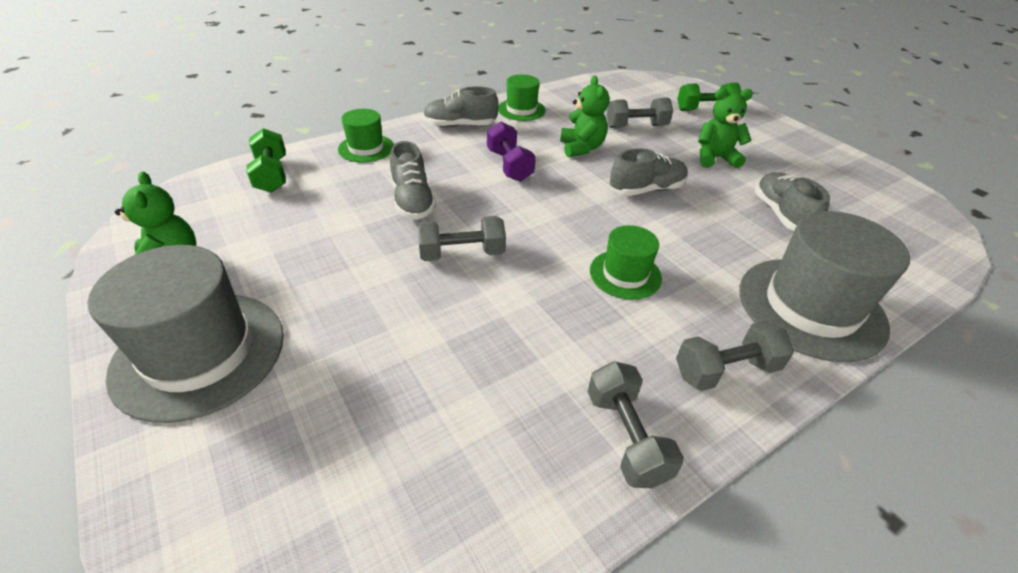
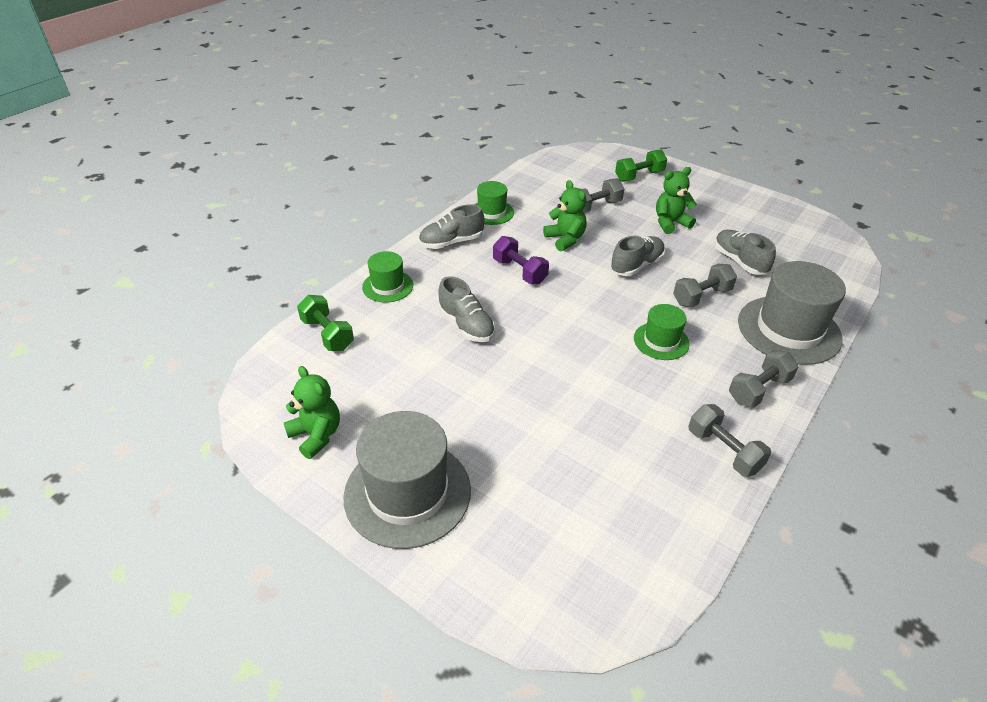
camera: 20 degrees left, 0 degrees up
grey dumbbell [417,216,506,261] -> grey dumbbell moved to [673,264,737,307]

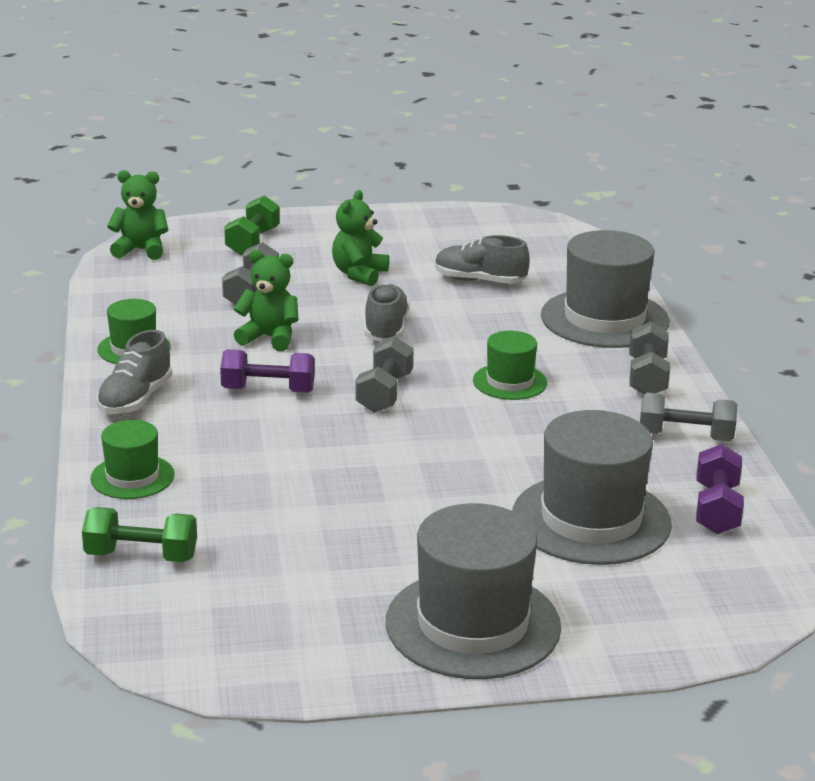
camera: 45 degrees left, 15 degrees down
green teddy bear [284,366,340,459] -> green teddy bear moved to [107,170,168,260]
grey shoe [438,276,495,342] -> none
grey dumbbell [673,264,737,307] -> grey dumbbell moved to [355,336,414,413]
none -> grey hat [512,410,672,565]
none -> purple dumbbell [696,444,744,534]

